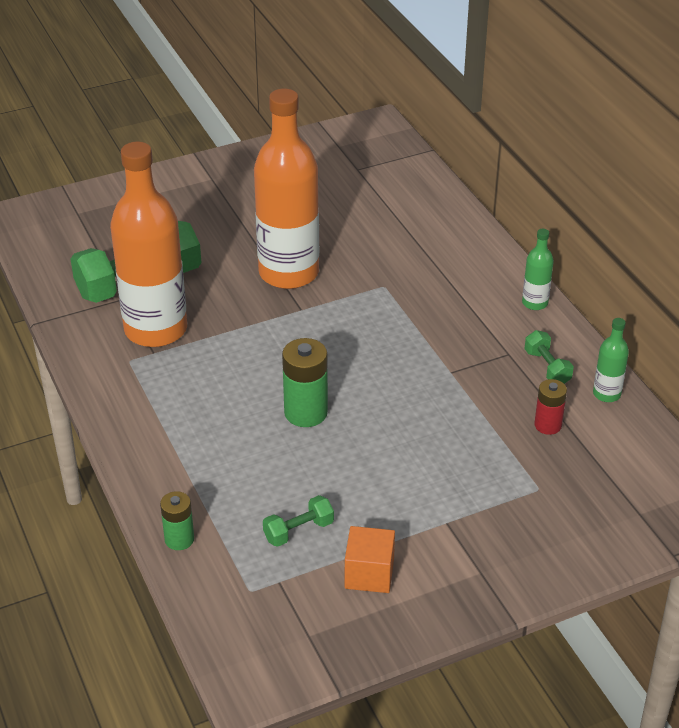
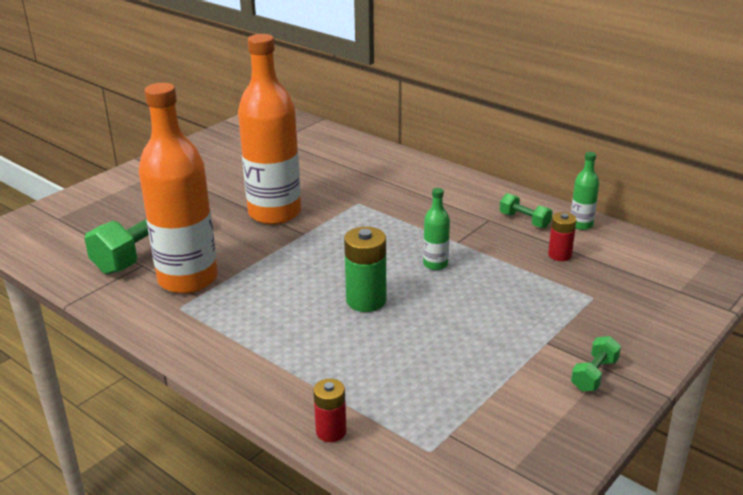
camera: 25 degrees left, 10 degrees down
green battery [160,491,194,550] -> red battery [313,379,347,442]
green dumbbell [263,495,334,547] -> green dumbbell moved to [571,336,621,391]
orange cube [345,526,395,593] -> none
green bottle [522,229,554,310] -> green bottle moved to [423,188,450,270]

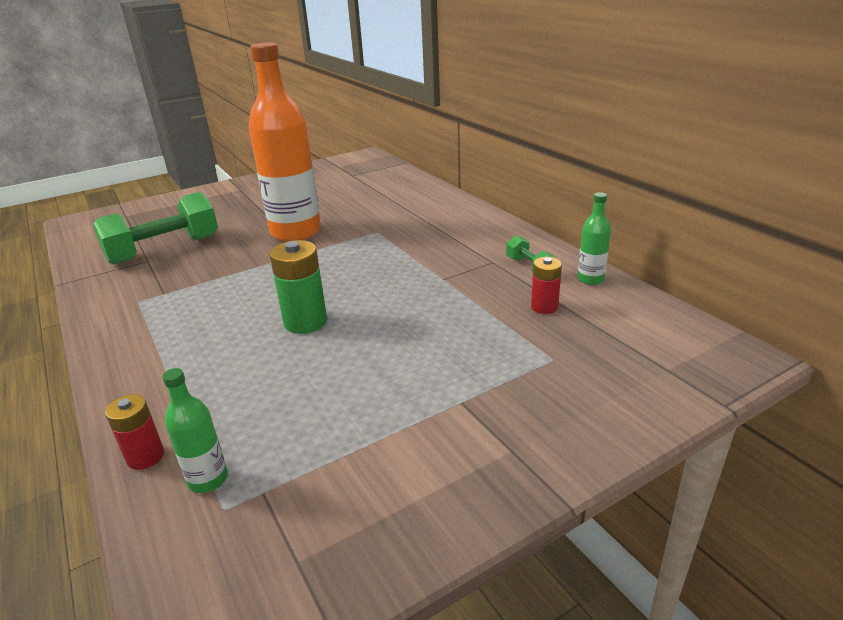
camera: 20 degrees right, 0 degrees up
orange bottle [138,83,218,294] -> none
green bottle [423,188,450,270] -> green bottle moved to [162,368,228,493]
green dumbbell [571,336,621,391] -> none

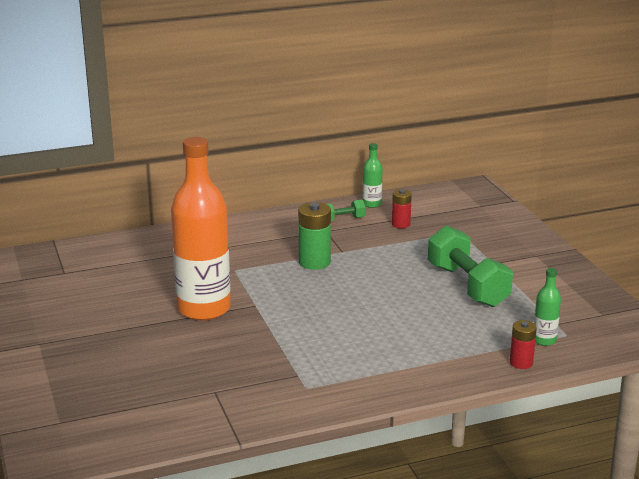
camera: 80 degrees left, 5 degrees down
green dumbbell [93,192,218,265] -> green dumbbell moved to [428,225,513,307]
green battery [270,240,327,334] -> green battery moved to [298,202,331,270]

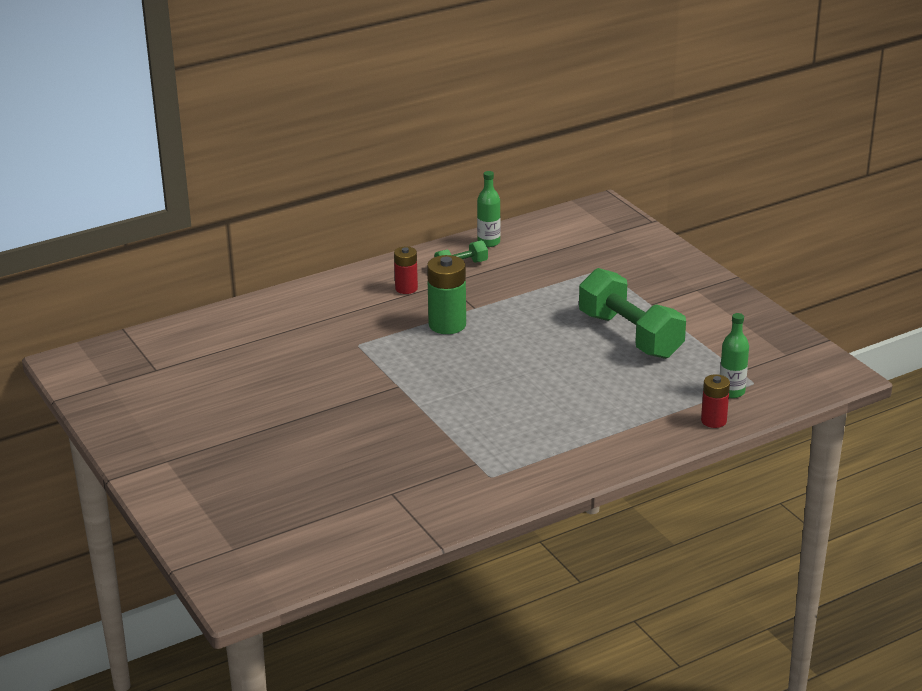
camera: 10 degrees left, 5 degrees up
orange bottle [171,137,231,321] -> none
red battery [392,189,412,228] -> red battery moved to [394,247,418,294]

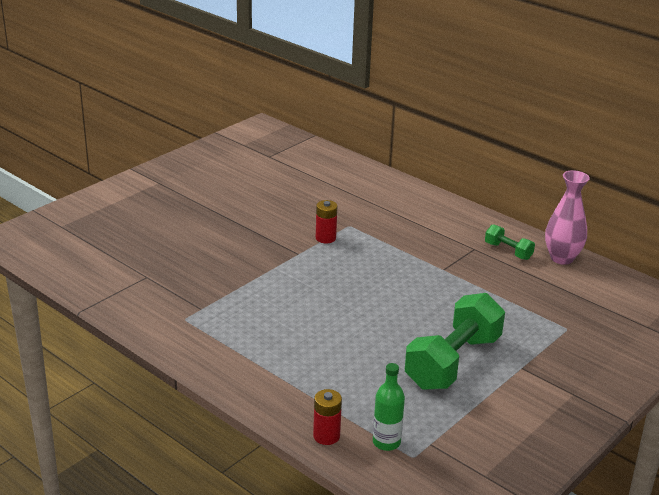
camera: 70 degrees right, 0 degrees up
red battery [394,247,418,294] -> red battery moved to [316,200,337,243]
green battery [427,255,466,334] -> none
green bottle [477,171,501,247] -> pink vase [545,170,590,265]

